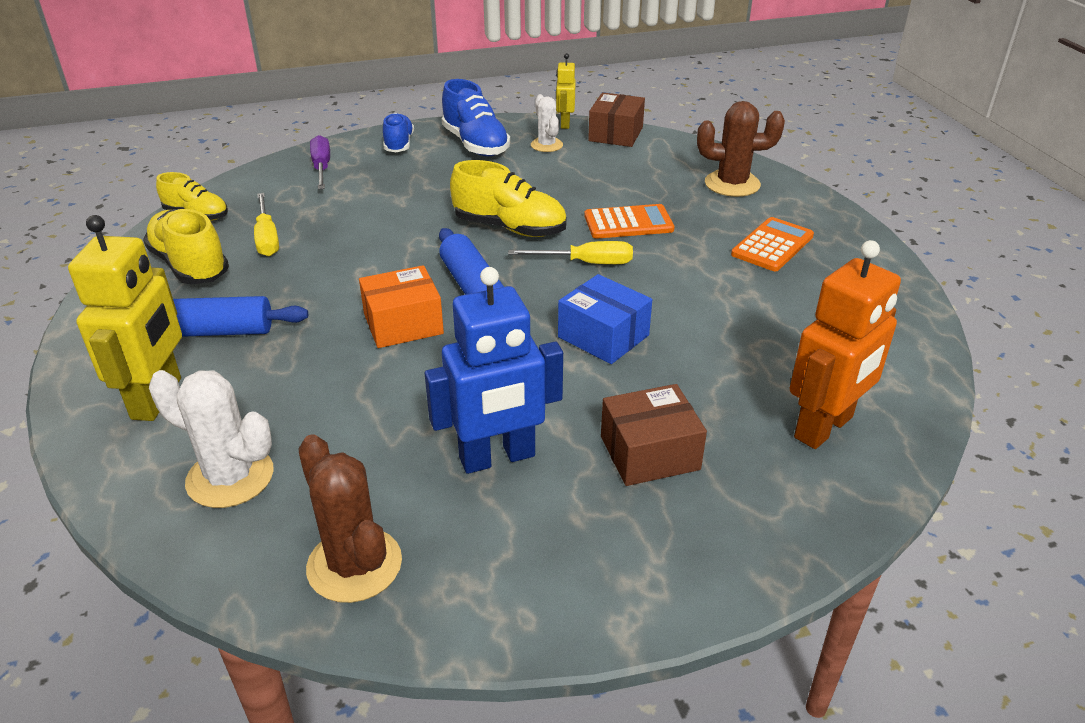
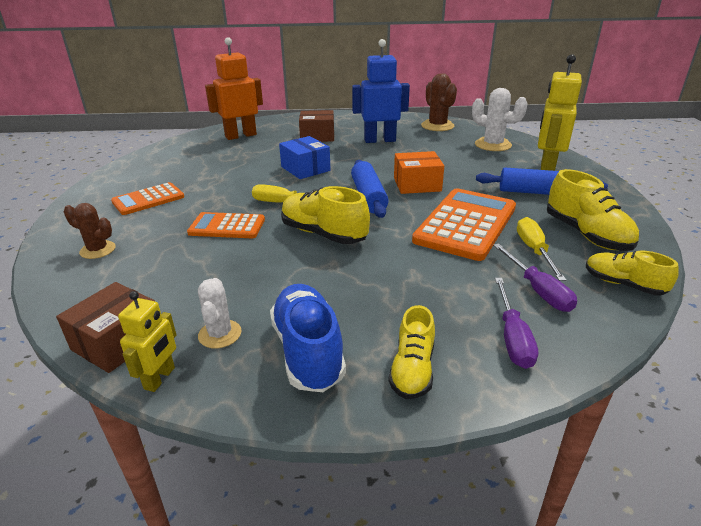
camera: 165 degrees left, 5 degrees down
blue shoe [383,113,414,152] -> yellow shoe [388,305,435,399]
brown cactus [697,101,785,197] -> brown cactus [64,203,116,259], size x0.63
none -> orange calculator [412,188,516,261]
none -> purple screwdriver [493,243,577,312]

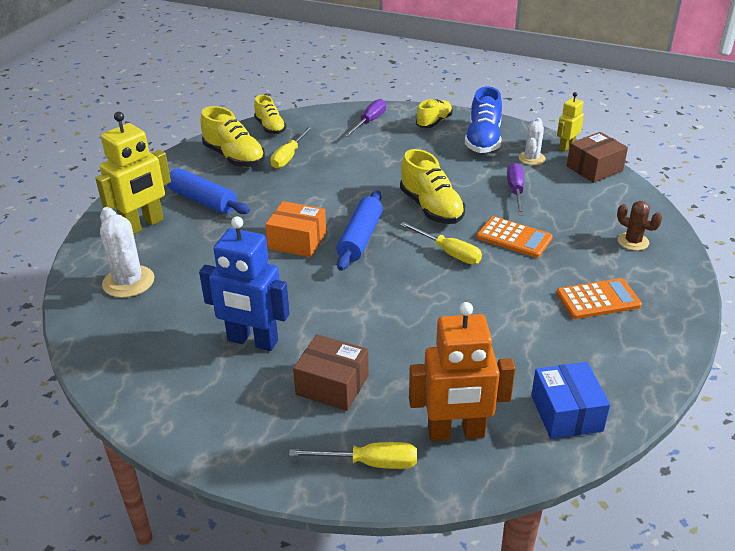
camera: 155 degrees left, 5 degrees up
blue box [279,136,330,179] -> blue box moved to [531,362,610,439]
orange calculator [412,188,516,261] -> none
brown cactus [421,73,457,131] -> none
purple screwdriver [493,243,577,312] -> purple screwdriver moved to [507,163,524,215]
yellow shoe [547,169,639,251] -> yellow shoe turned 135 degrees clockwise [201,106,265,167]
none -> yellow screwdriver [289,442,417,469]

